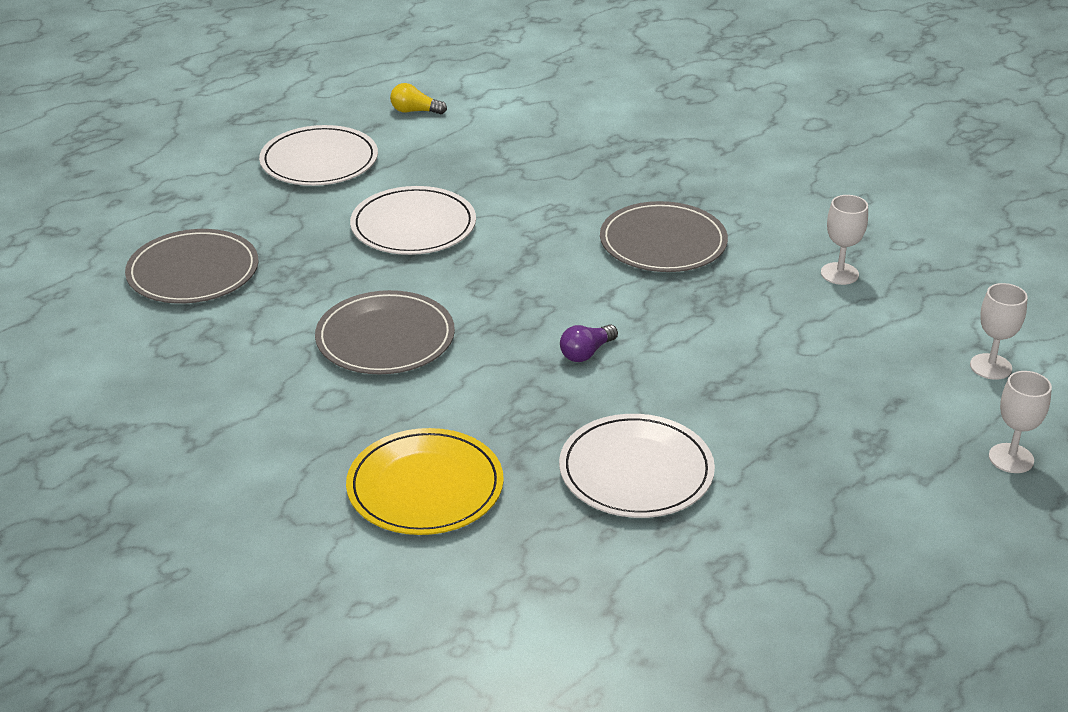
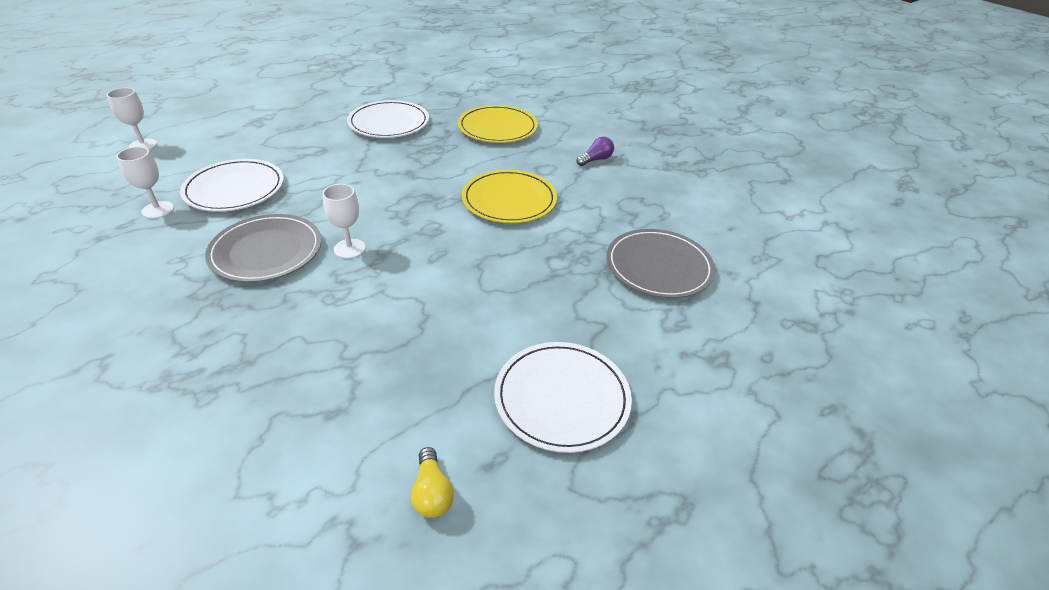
camera: 175 degrees left, 5 degrees up
grey plate [315,290,455,374] -> yellow plate [462,170,557,223]
white plate [350,186,476,255] -> white plate moved to [180,159,284,212]
yellow light bulb [390,83,447,114] -> yellow light bulb turned 60 degrees clockwise [411,447,454,518]
purple light bulb [560,324,618,362] -> purple light bulb moved to [577,136,614,166]
white goblet [989,371,1052,473] -> white goblet moved to [323,184,365,259]

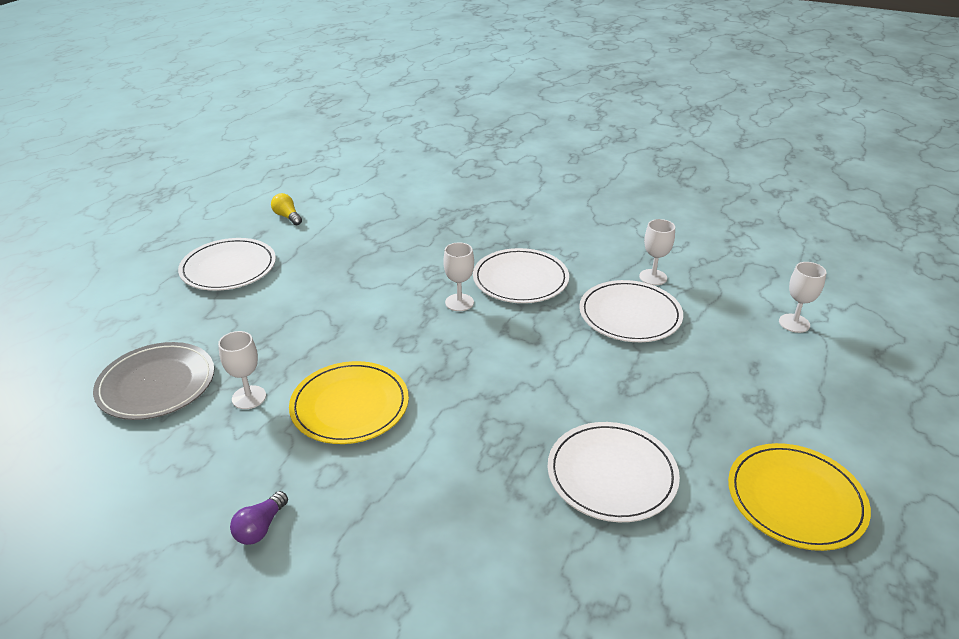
camera: 155 degrees right, 5 degrees down
grey plate [205,214,321,282] -> white plate [473,248,569,303]
yellow plate [458,105,538,143] -> yellow plate moved to [728,443,871,551]
none -> white goblet [218,331,266,409]

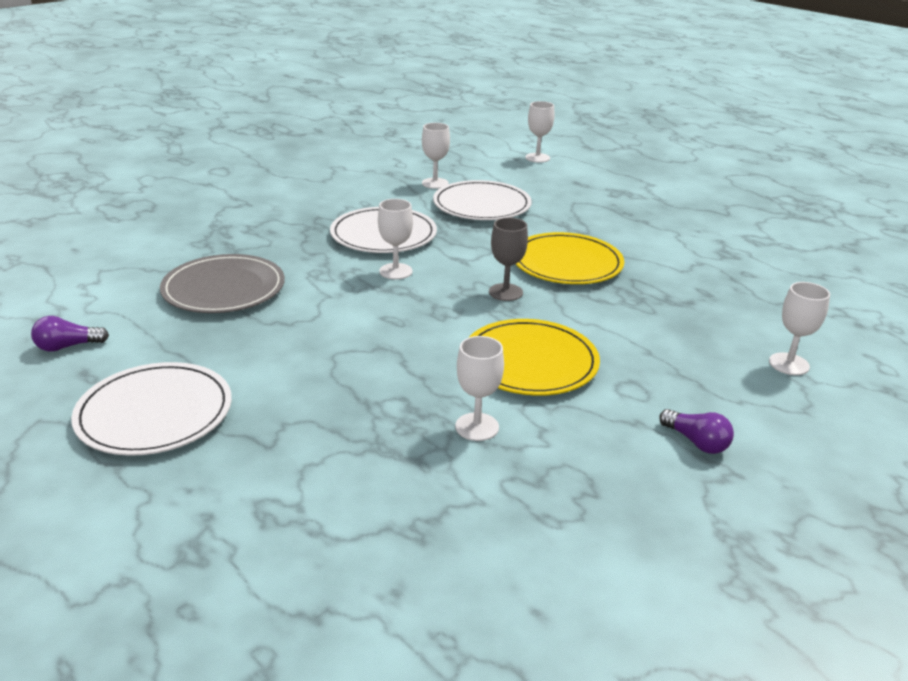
camera: 70 degrees left, 5 degrees down
grey plate [93,342,214,420] -> grey plate moved to [160,254,285,313]
yellow light bulb [271,193,302,225] -> purple light bulb [31,316,109,352]
white plate [548,422,680,522] -> none
yellow plate [728,443,871,551] -> yellow plate moved to [516,232,624,284]
none -> grey goblet [489,217,528,301]
none -> white goblet [769,282,830,375]

